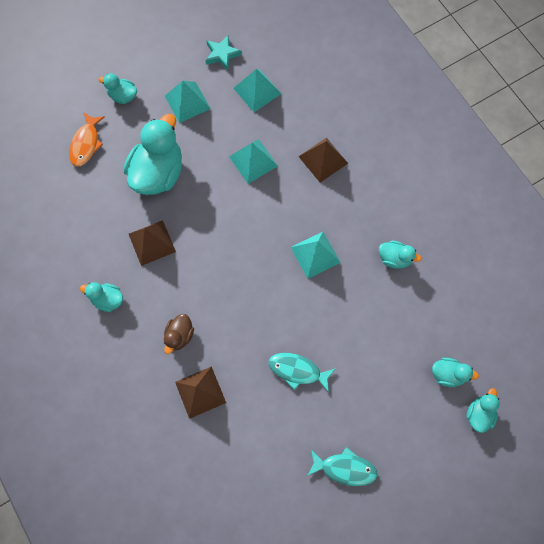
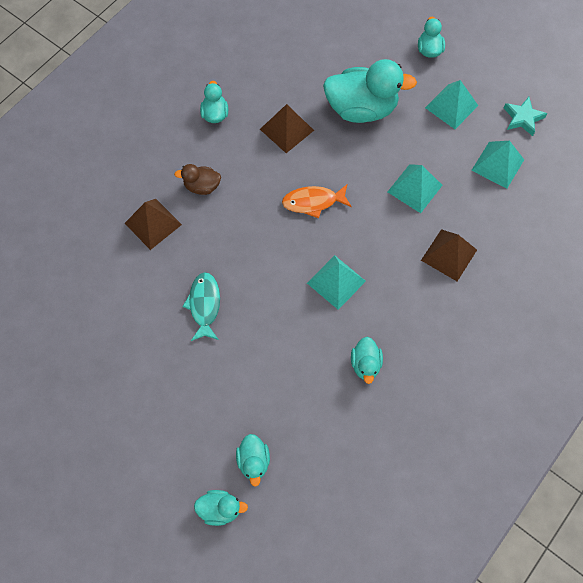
camera: 70 degrees right, 5 degrees down
orange fish [69,112,105,167] -> orange fish moved to [282,185,352,218]
turquoise fish [307,447,378,486] -> none

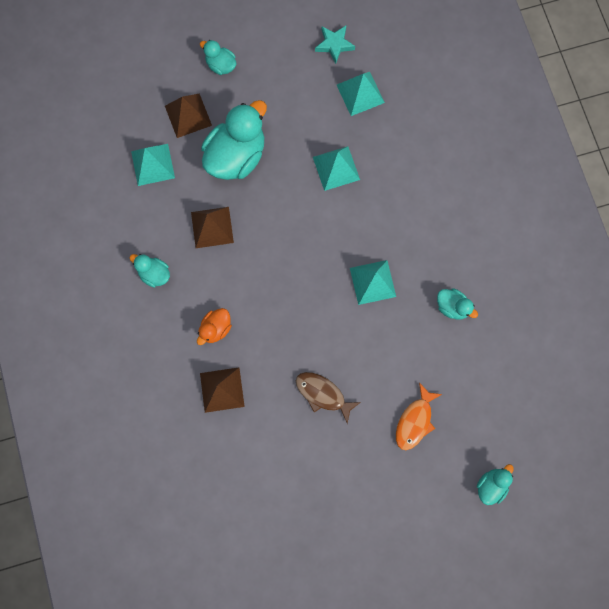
camera: 55 degrees left, 10 degrees up
brown duck [174,164,221,195] -> orange duck [197,308,232,345]
turquoise fish [182,272,220,341] -> brown fish [296,372,361,424]
turquoise duck [236,434,270,487] -> none
orange fish [282,185,352,218] -> orange fish moved to [396,383,442,450]
brown pyramid [421,229,477,281] -> brown pyramid moved to [165,94,212,138]
turquoise pyramid [425,80,478,129] -> turquoise pyramid moved to [131,144,175,186]

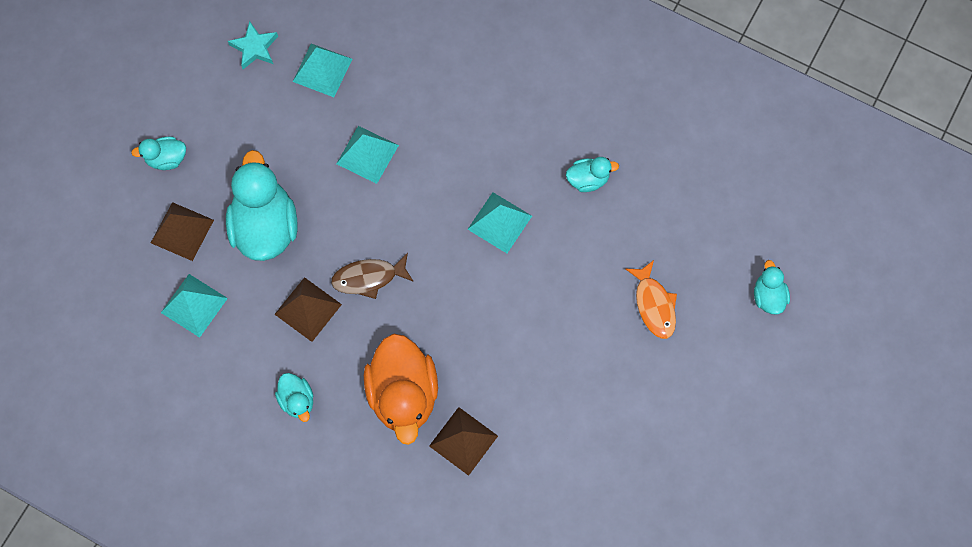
camera: 45 degrees left, 5 degrees down
turquoise duck [130,254,170,287] -> turquoise duck turned 105 degrees counterclockwise [275,373,313,422]
orange duck [197,308,232,345] -> orange duck [364,334,438,445], size x2.04
brown fish [296,372,361,424] -> brown fish moved to [331,253,414,299]

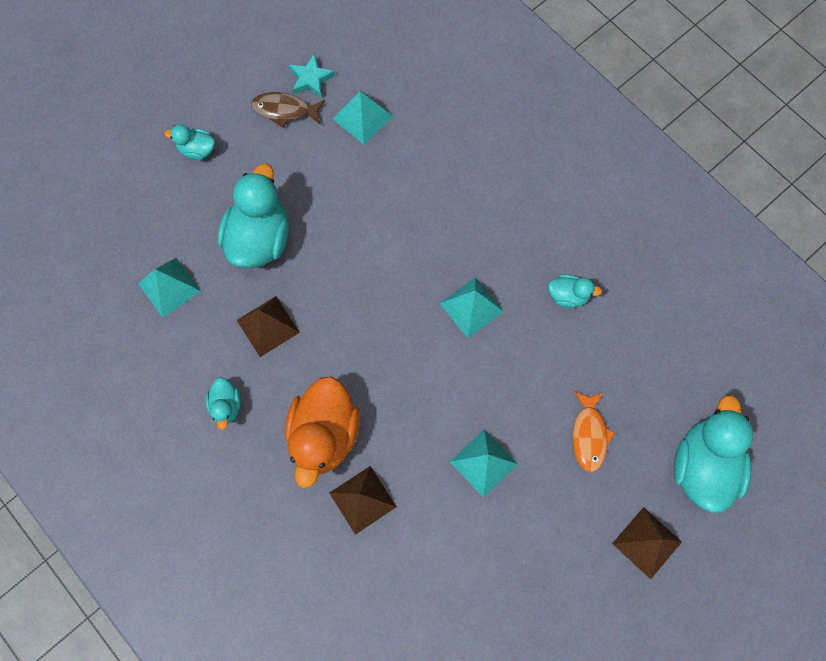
camera: 20 degrees right, 0 degrees up
brown pyramid [151,202,214,261] -> brown pyramid moved to [612,507,682,579]
brown fish [331,253,414,299] -> brown fish moved to [251,92,325,128]
turquoise pyramid [336,126,399,184] -> turquoise pyramid moved to [450,429,518,498]
turquoise duck [754,260,790,314] -> turquoise duck [674,395,753,513], size x2.04

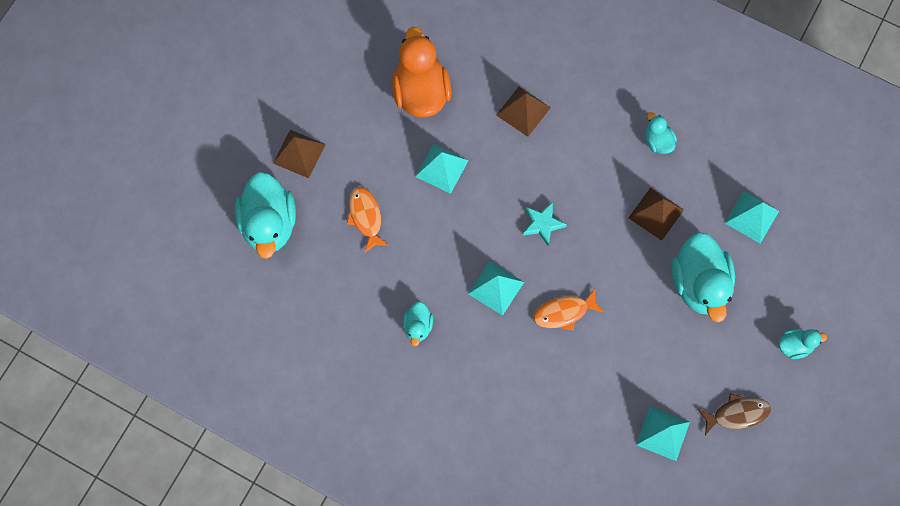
camera: 160 degrees right, 0 degrees up
orange duck [285,376,360,488] -> orange duck moved to [392,27,451,117]
turquoise star [289,54,335,98] -> turquoise star moved to [523,202,567,246]
turquoise duck [548,274,602,308] -> turquoise duck turned 75 degrees counterclockwise [403,301,433,346]
none -> orange fish [534,289,604,331]

